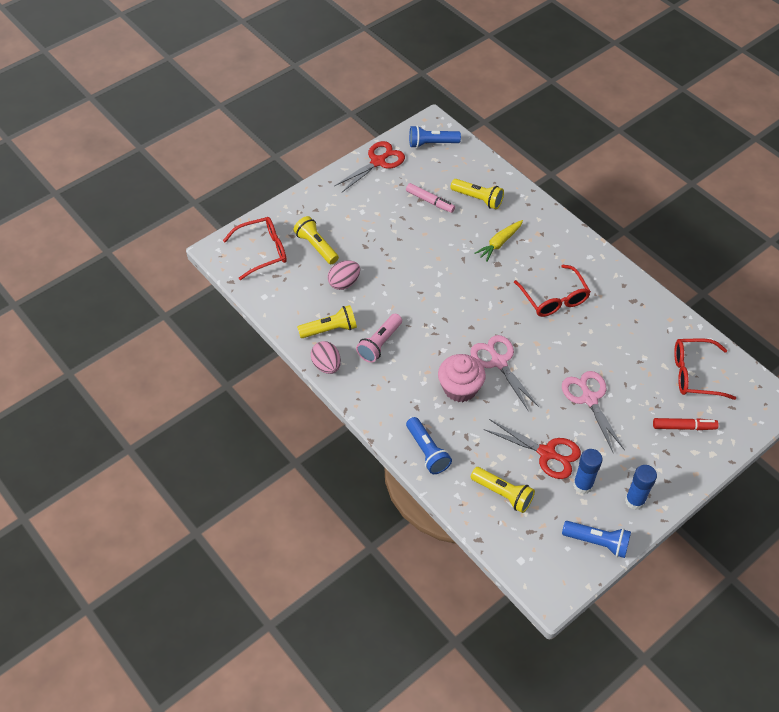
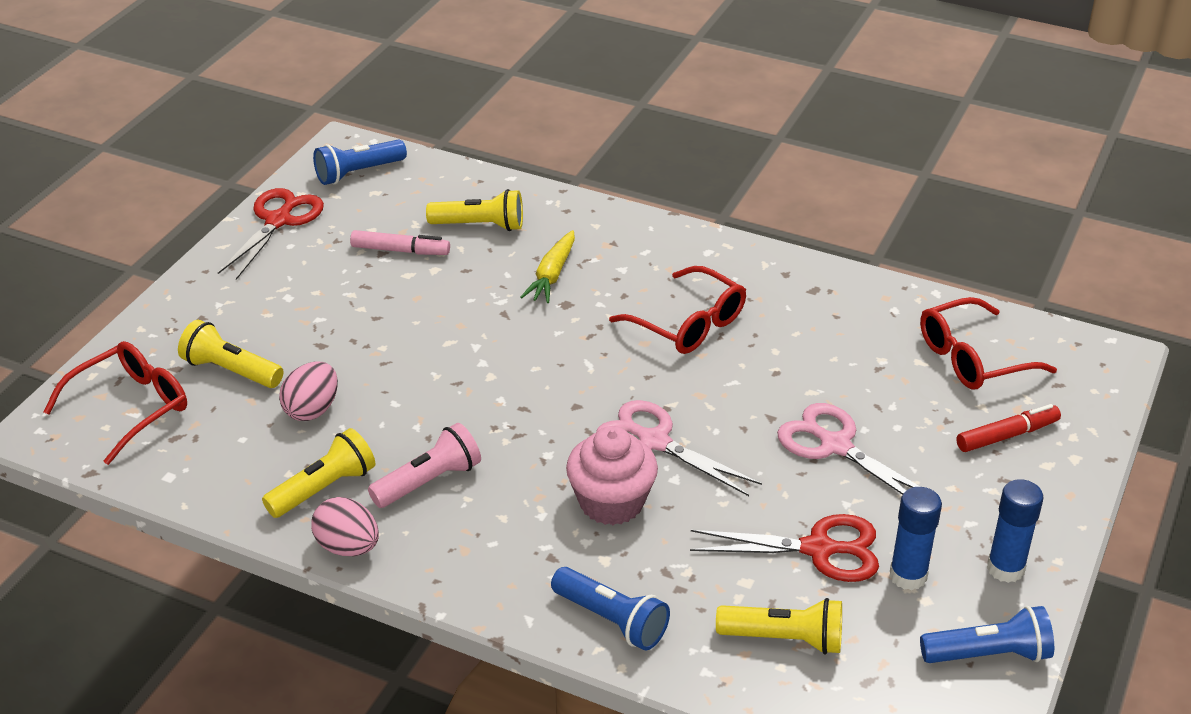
camera: 25 degrees left, 15 degrees down
pink flashlight [356,314,402,363] -> pink flashlight turned 135 degrees counterclockwise [368,423,481,508]

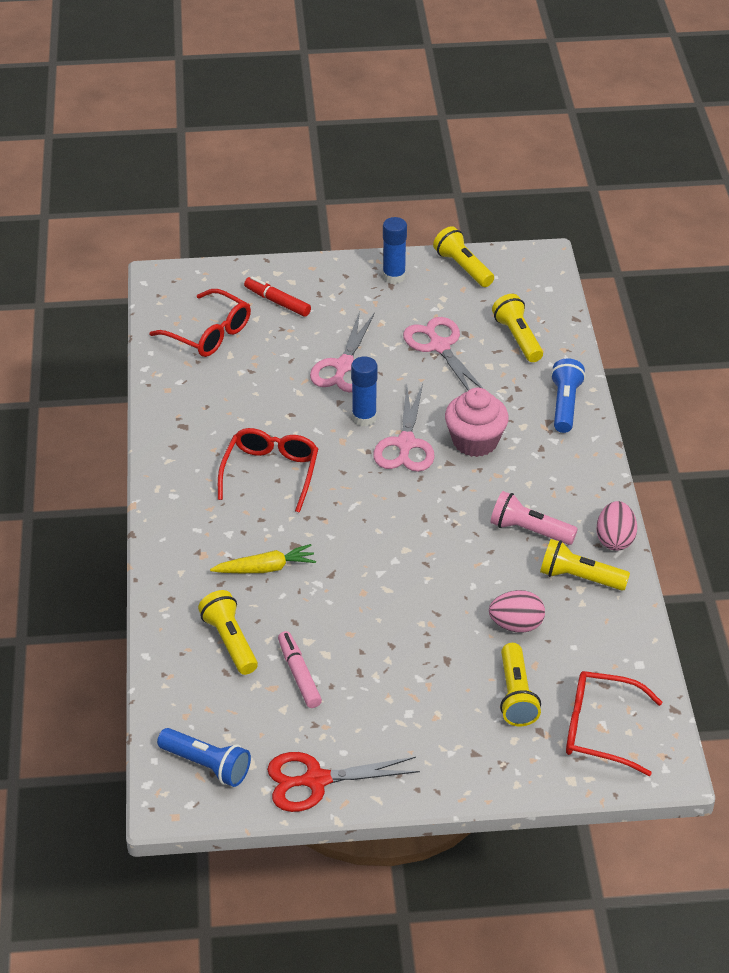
camera: 120 degrees left, 5 degrees up
red scissors [690,514,879,582] -> pink scissors [403,317,484,390]
blue glue stick [889,487,942,590] -> blue glue stick moved to [351,356,378,426]
blue flashlight [920,606,1054,663] -> yellow flashlight [433,226,494,287]

